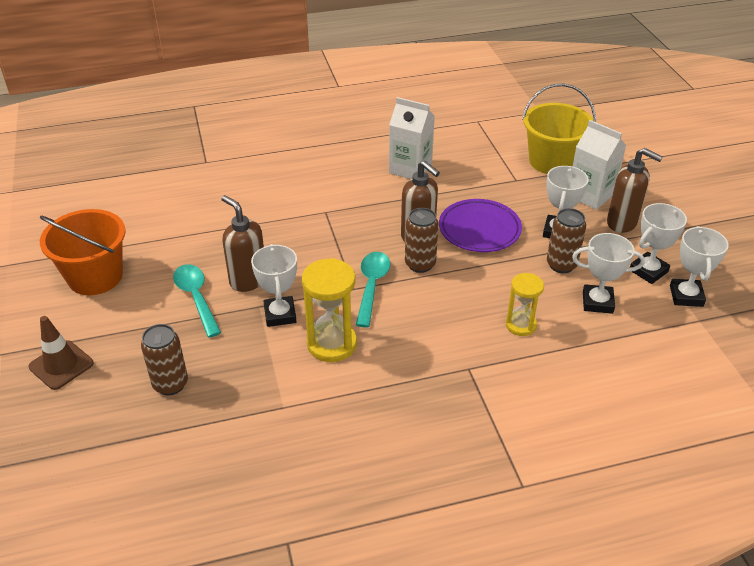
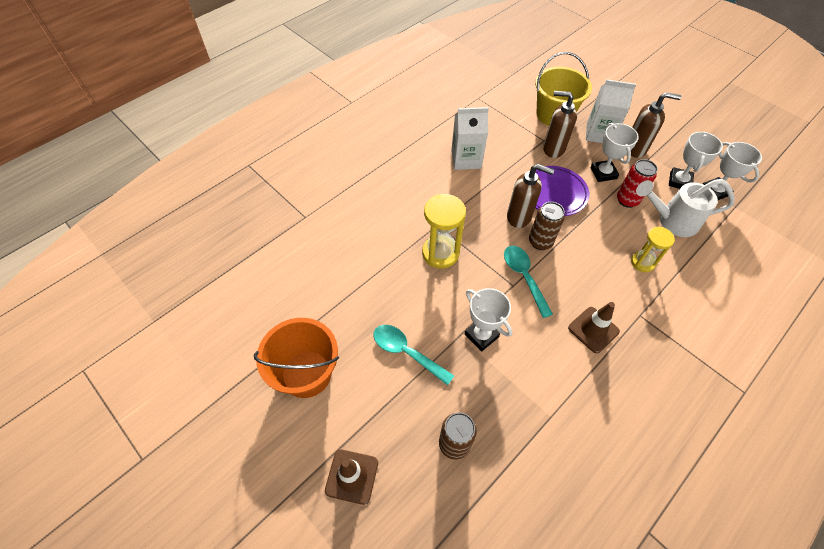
camera: 30 degrees left, 15 degrees up
brown soap dispenser [221,195,264,292] -> brown soap dispenser moved to [543,91,577,158]
yellow hourglass [302,258,357,362] -> yellow hourglass moved to [422,194,466,269]
brown can [547,208,586,273] -> red can [617,159,658,208]
white trophy [572,233,645,314] -> white watering can [636,179,735,237]
none -> brown traffic cone [568,302,620,353]

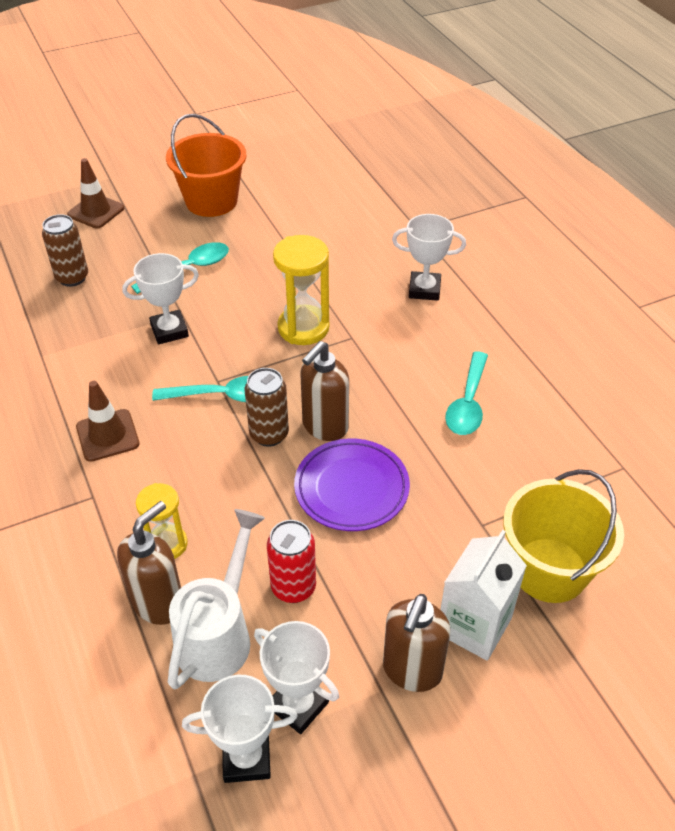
camera: 110 degrees right, 10 degrees down
white carton [451,107,489,170] -> turquoise spoon [445,351,488,435]
brown soap dispenser [543,91,577,158] -> brown soap dispenser moved to [117,501,181,625]
white trophy [590,123,639,182] -> white trophy moved to [392,214,466,301]

